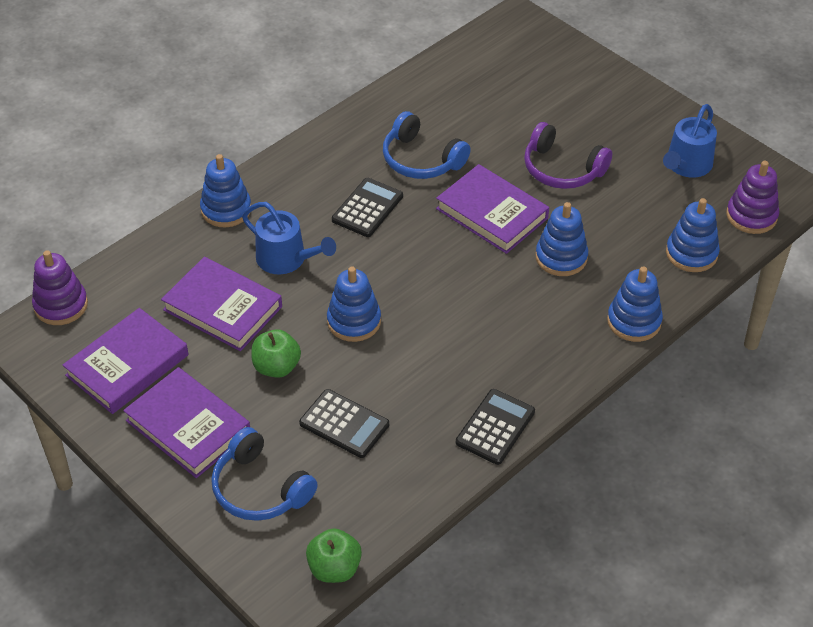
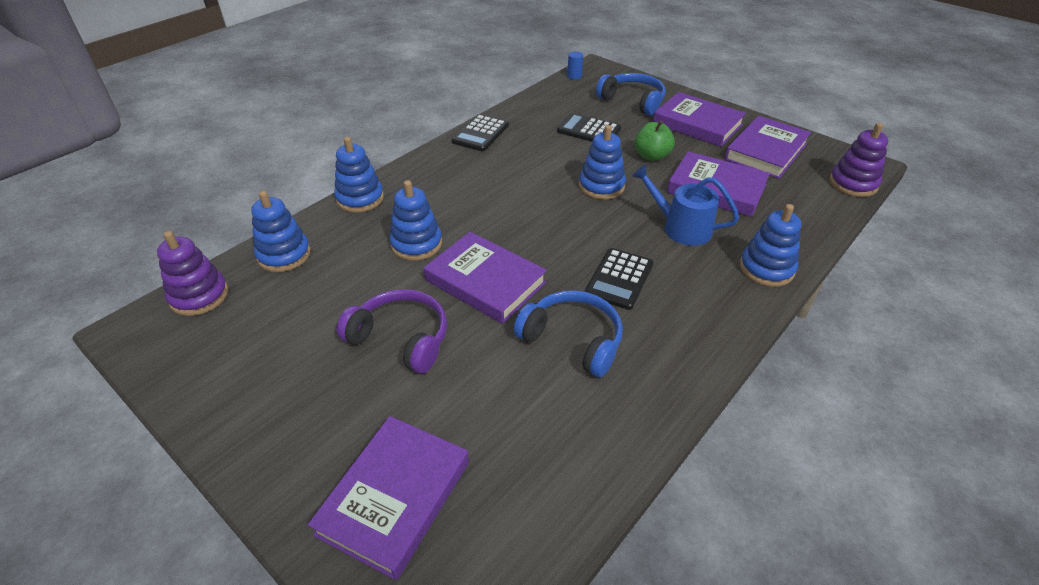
camera: 175 degrees right, 5 degrees down
green apple [306,528,362,583] -> blue cylinder [567,52,583,80]
blue watering can [663,104,717,177] -> none
none -> purple book [308,416,469,580]

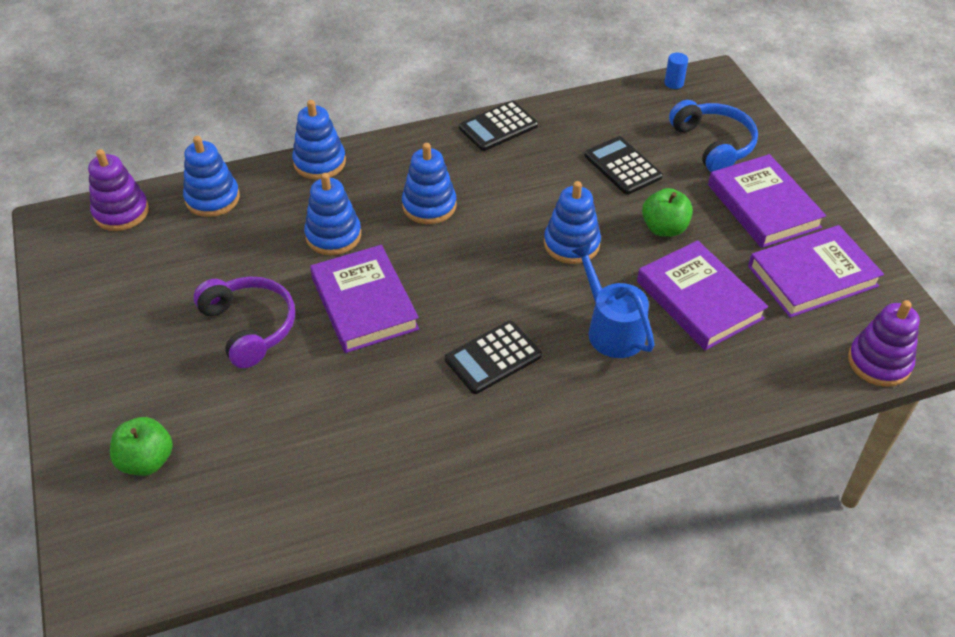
camera: 30 degrees right, 5 degrees up
purple book [308,416,469,580] -> green apple [110,417,173,476]
blue headphones [514,290,623,377] -> none
blue stacking toy [740,204,801,287] -> blue stacking toy moved to [402,143,456,224]

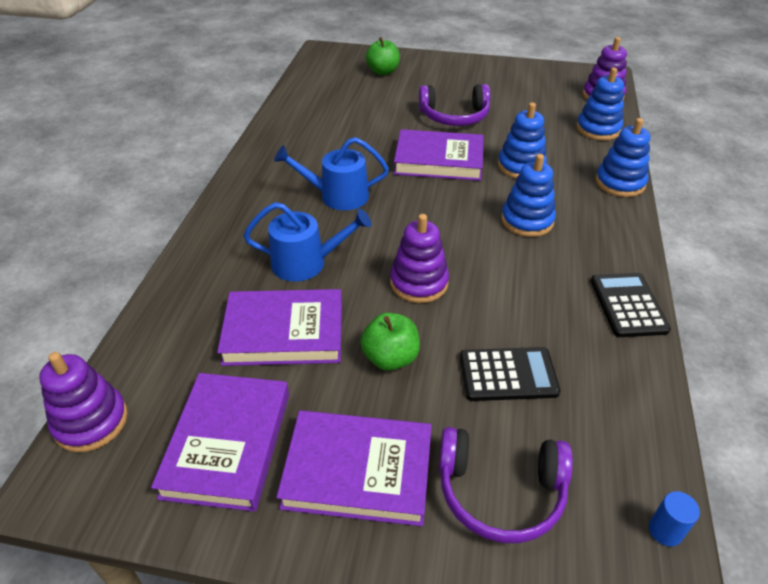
camera: 120 degrees right, 5 degrees down
black calculator [445,321,542,394] -> blue watering can [274,137,389,210]
blue stacking toy [544,181,601,264] -> purple stacking toy [390,214,449,303]
blue headphones [669,100,758,172] -> purple headphones [439,427,573,543]

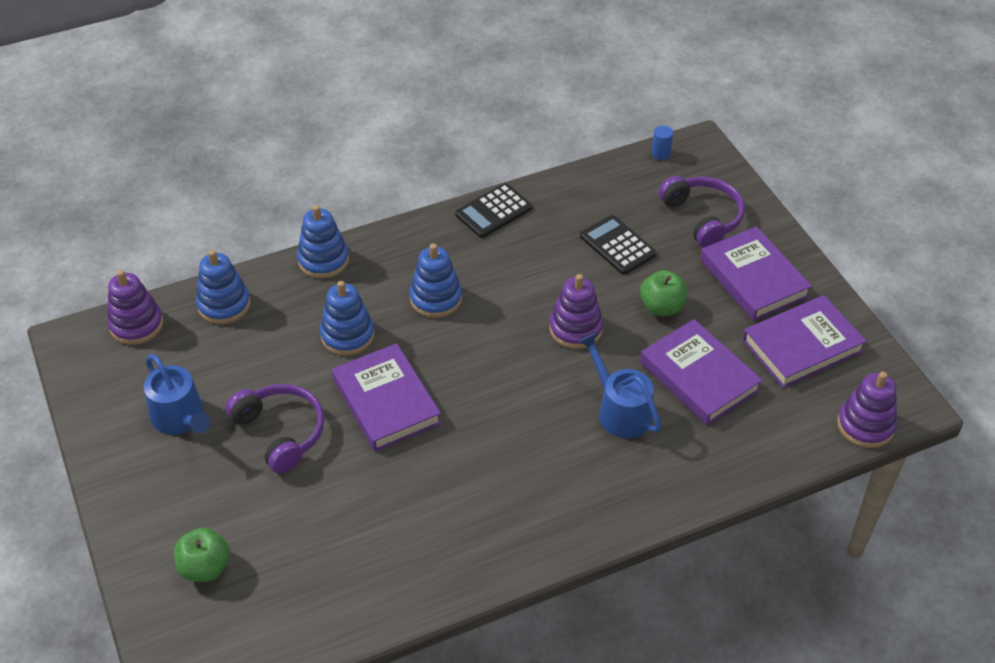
camera: 125 degrees left, 5 degrees up
blue watering can [274,137,389,210] -> blue watering can moved to [144,354,211,435]

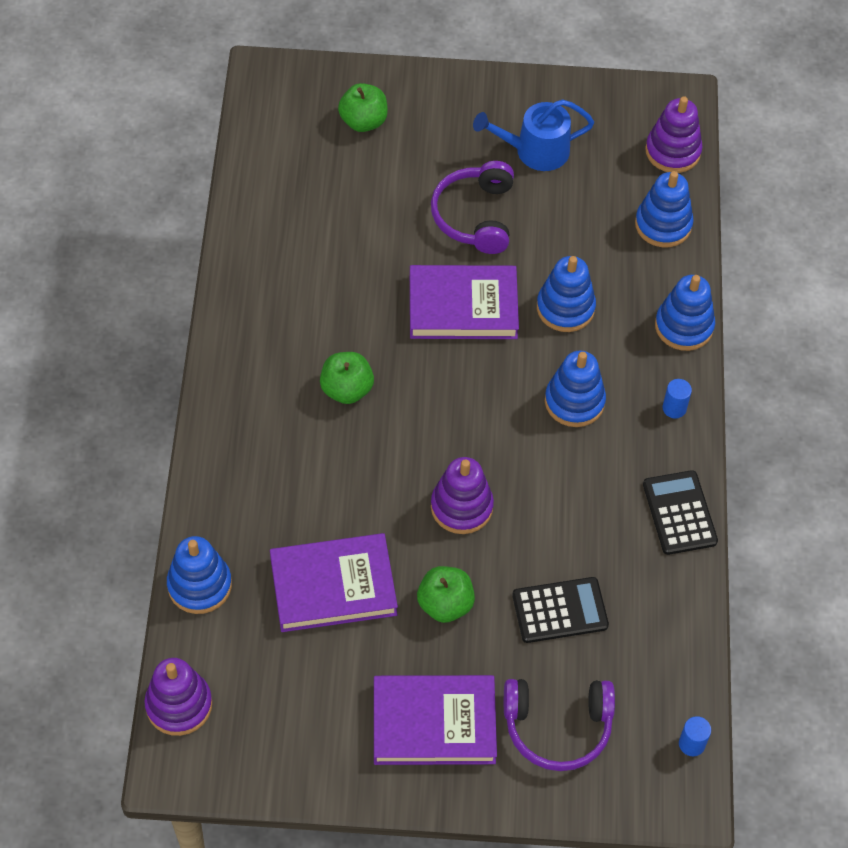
camera: 115 degrees right, 10 degrees up
purple headphones [226,384,324,474] -> purple headphones turned 105 degrees clockwise [431,161,514,254]
blue watering can [578,333,661,438] -> none
purple book [742,295,867,388] -> none
none -> blue stacking toy [167,536,232,614]
none -> green apple [320,352,374,404]
none -> blue cylinder [663,379,692,419]

